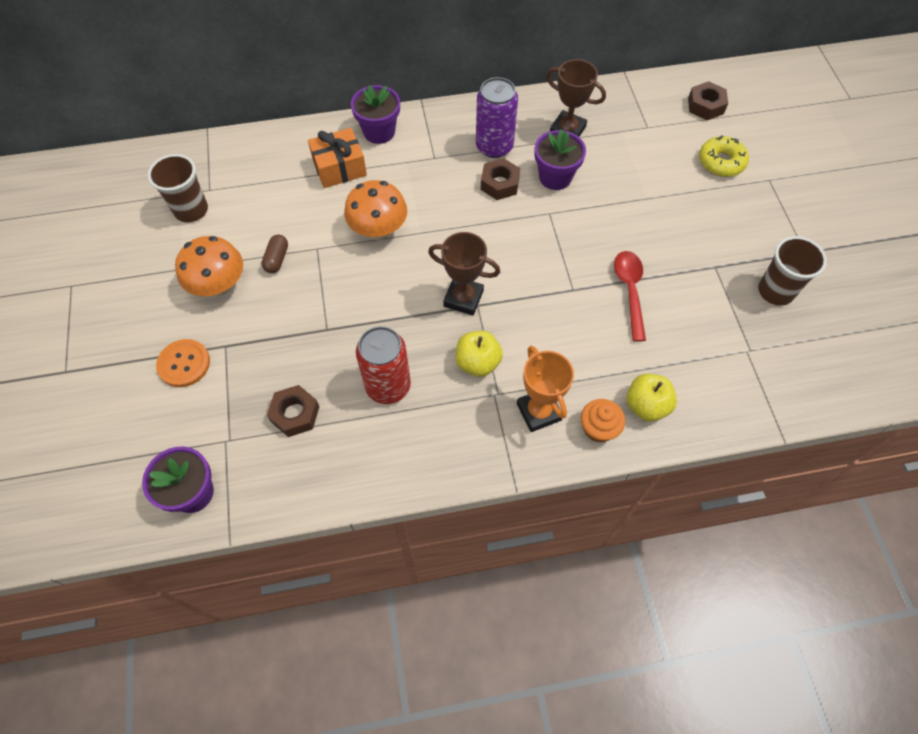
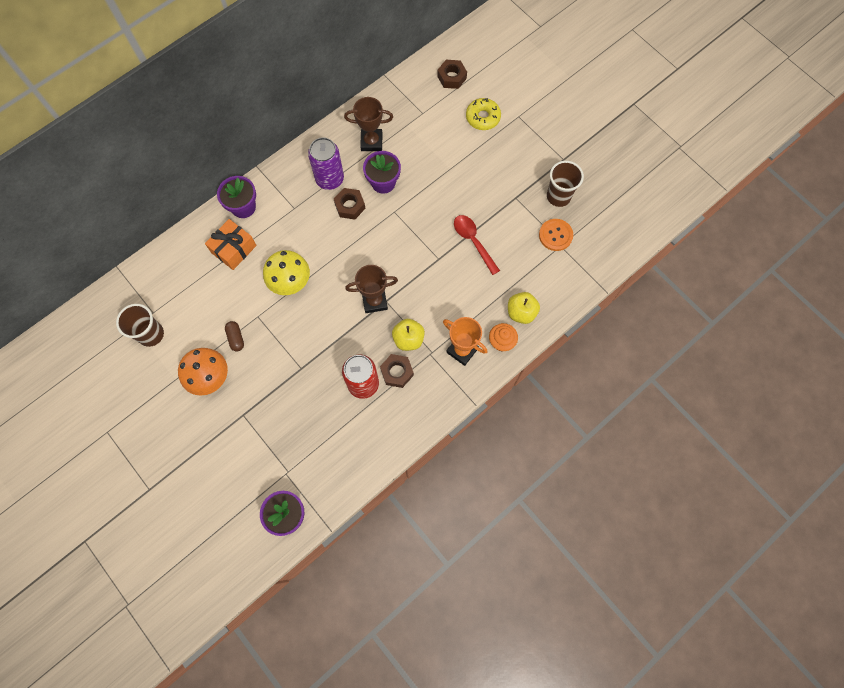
camera: 30 degrees left, 10 degrees up
orange button [156,339,210,387] -> orange button moved to [539,219,573,251]
brown nut [267,385,319,437] -> brown nut moved to [380,354,414,388]
orange mushroom [344,180,407,240] -> yellow mushroom [263,250,310,295]

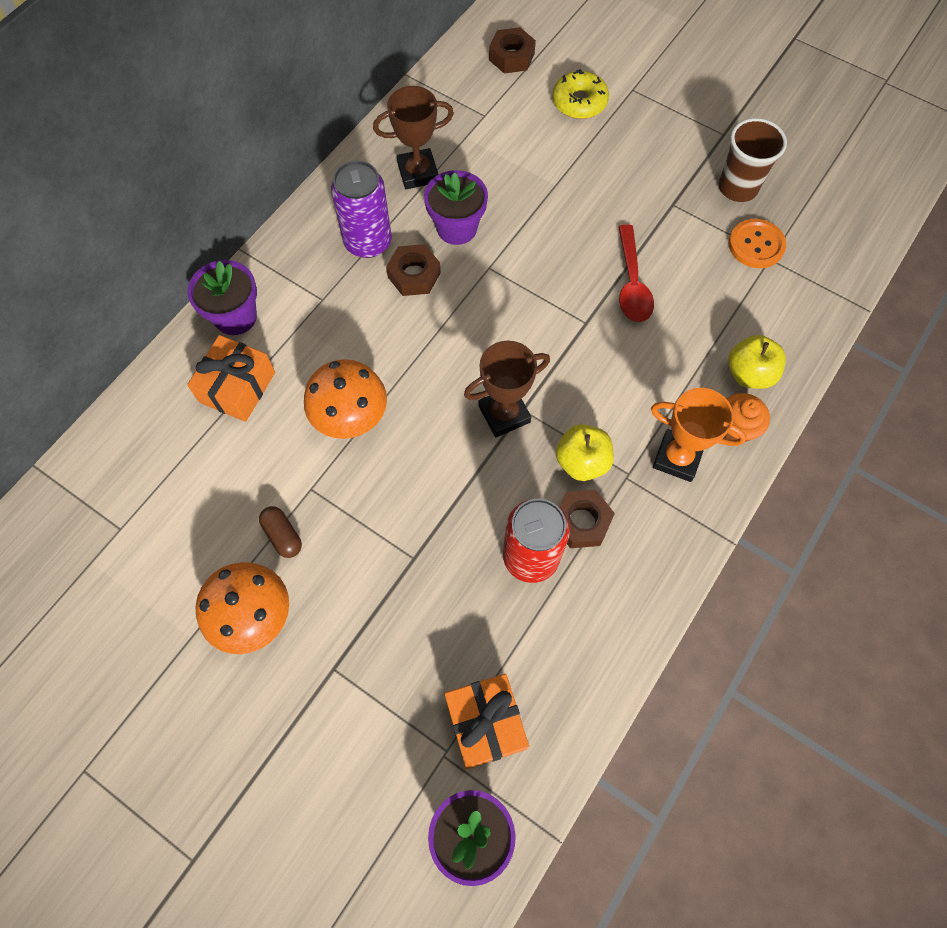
camera: 15 degrees left, 5 degrees down
brown cup [116,304,164,347] -> none
yellow mushroom [263,250,310,295] -> orange mushroom [304,359,387,439]
red spoon [454,215,500,275] -> red spoon turned 135 degrees counterclockwise [618,224,654,322]
none -> orange gift [445,674,529,769]

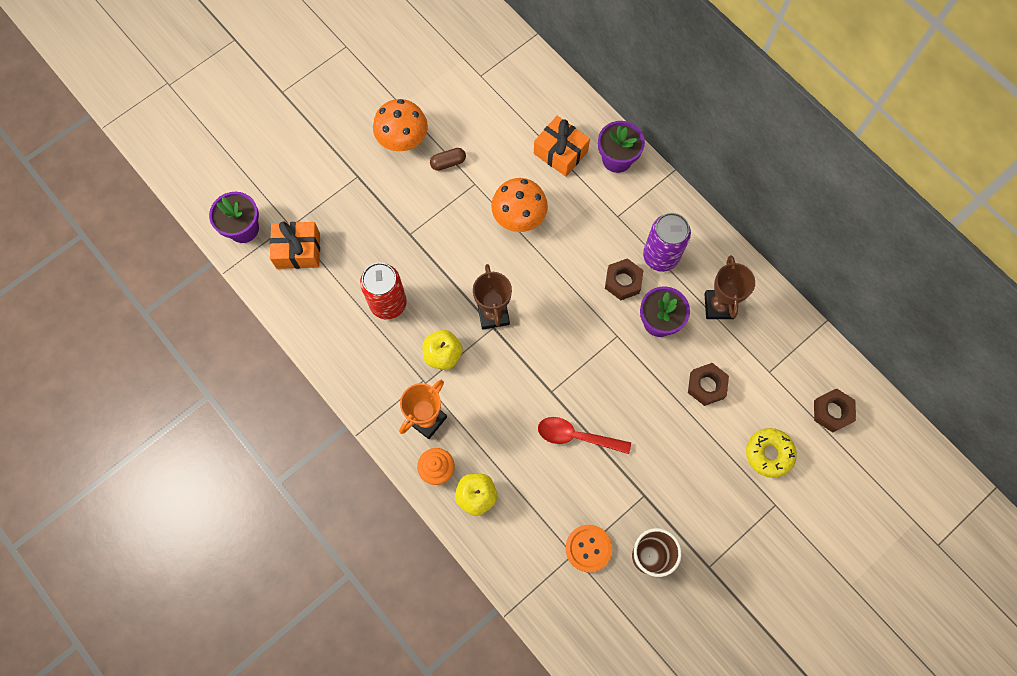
camera: 105 degrees right, 5 degrees up
brown nut [559,490,615,548] -> brown nut moved to [688,363,729,406]

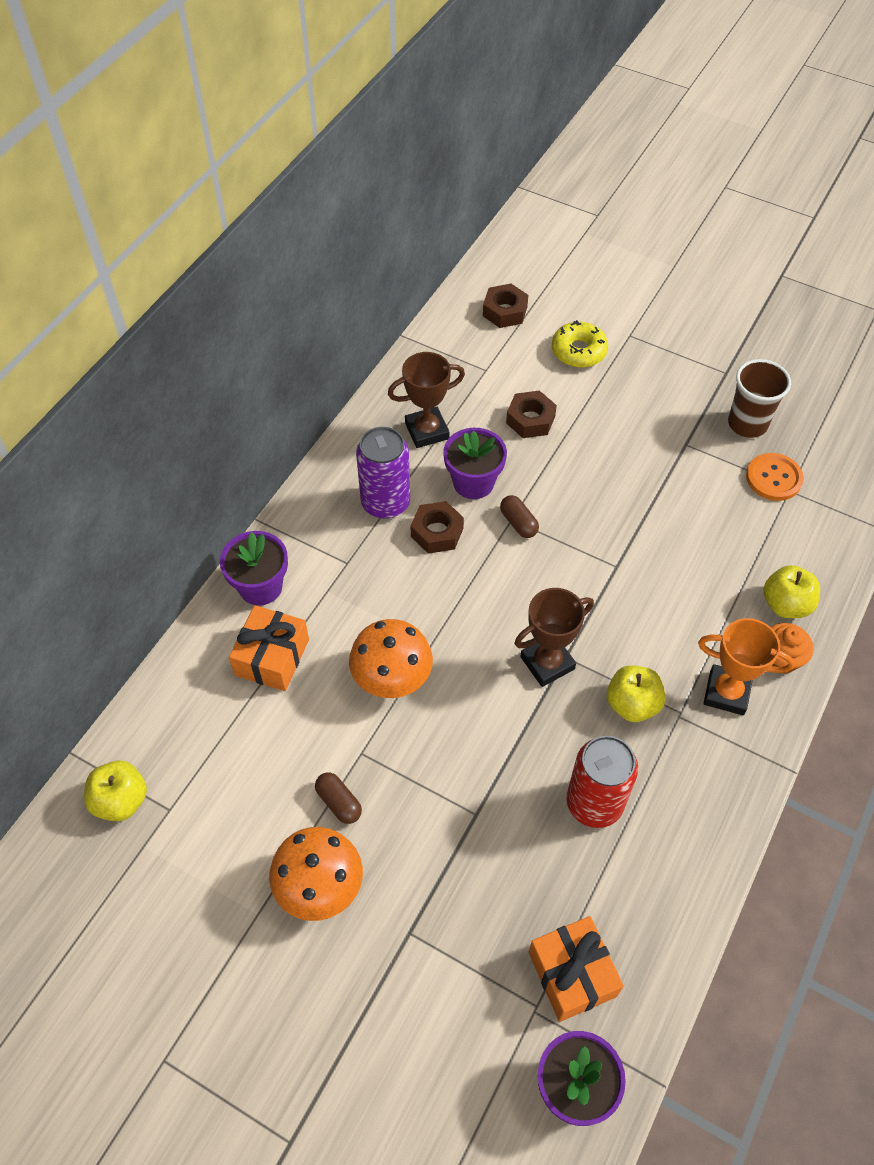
camera: 110 degrees left, 15 degrees down
red spoon [538,417,631,454] -> none
none -> yellow apple [84,761,147,821]
none -> brown capsule [500,495,539,538]

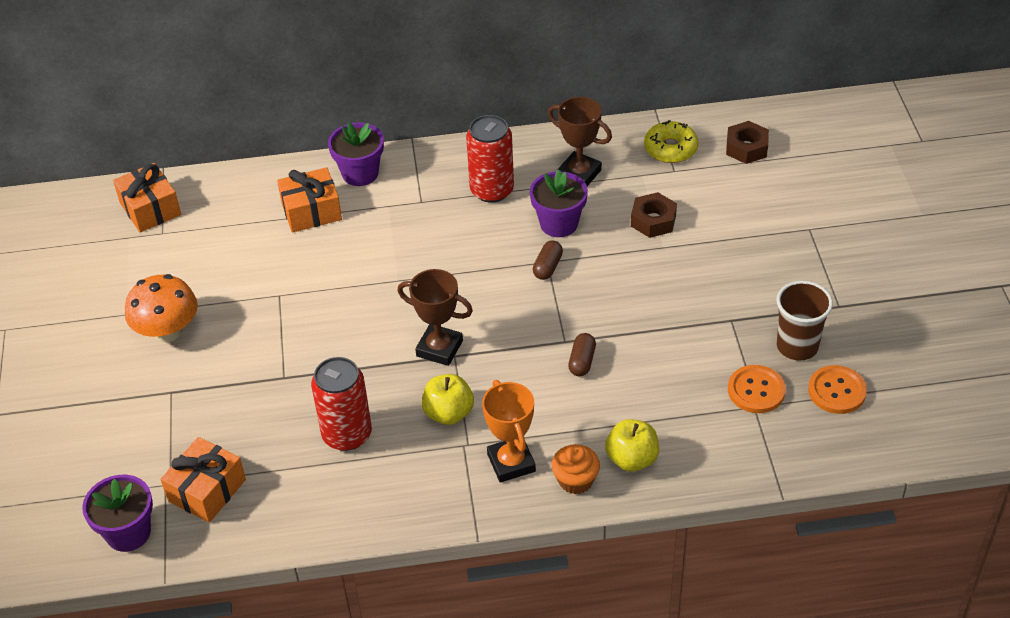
camera: 55 degrees right, 10 degrees down
yellow apple [84,761,147,821] -> orange gift [113,163,181,232]
brown capsule [315,773,362,824] -> brown capsule moved to [568,333,596,376]
orange mushroom [349,619,433,698] -> none
purple can [356,427,410,519] -> red can [466,115,514,203]
brown nut [410,501,464,554] -> none
yellow donut [552,320,608,368] -> yellow donut moved to [644,120,698,163]
none -> orange button [808,365,867,414]

